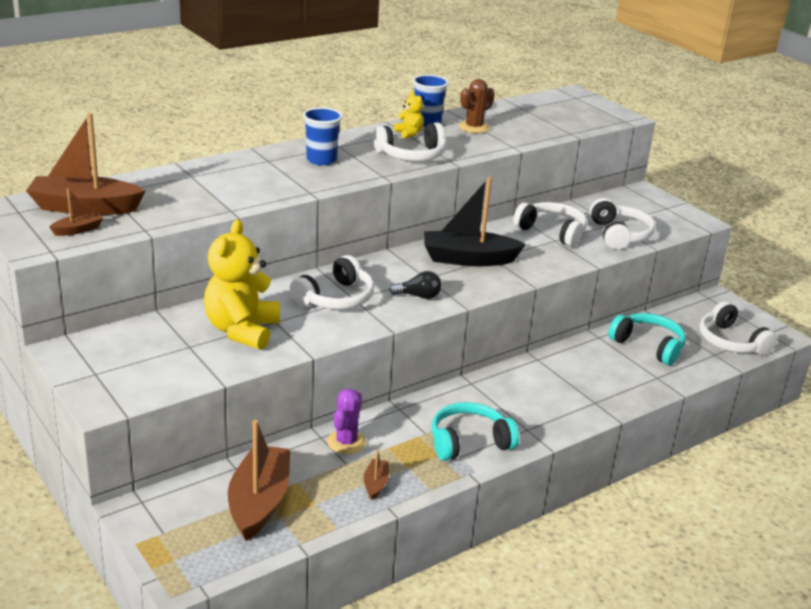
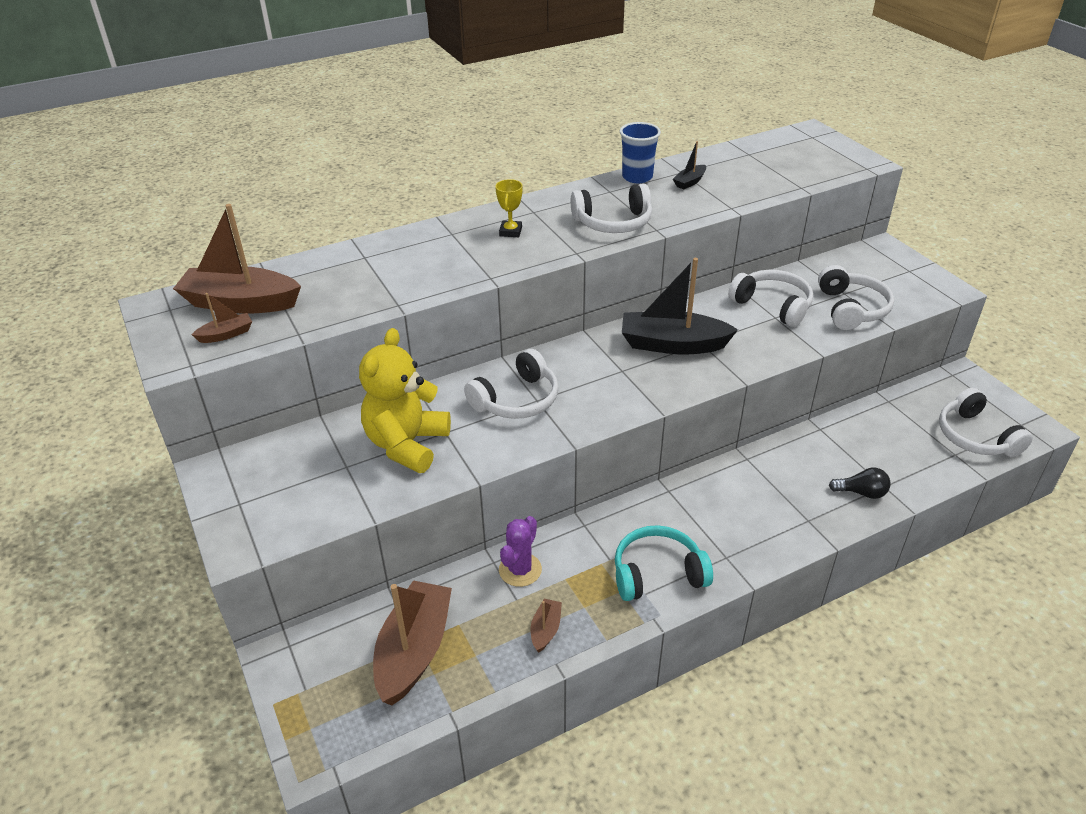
camera: 10 degrees right, 10 degrees up
blue cup [303,107,343,165] -> yellow trophy [495,179,523,237]
black light bulb [389,271,442,299] -> black light bulb moved to [829,468,890,499]
yellow teddy bear [394,91,424,139] -> none
brown cactus [459,79,495,133] -> black boat [673,141,706,189]
turquoise headphones [608,313,686,365] -> none

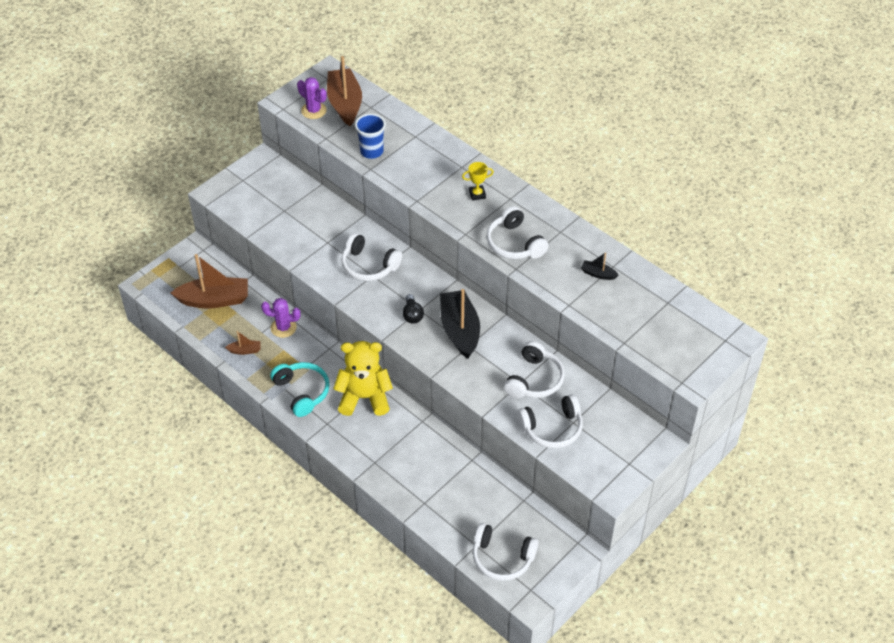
camera: 70 degrees right, 10 degrees up
brown boat [191,293,252,343] -> purple cactus [297,77,327,119]
yellow teddy bear [359,328,451,473] -> yellow teddy bear moved to [333,341,393,416]
blue cup [620,122,661,183] -> blue cup moved to [355,114,386,159]
black light bulb [829,468,890,499] -> black light bulb moved to [403,294,424,324]
white headphones [939,388,1033,457] -> white headphones turned 120 degrees counterclockwise [473,523,539,581]

